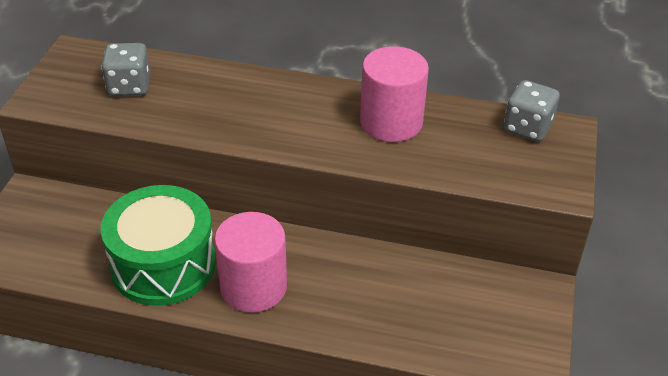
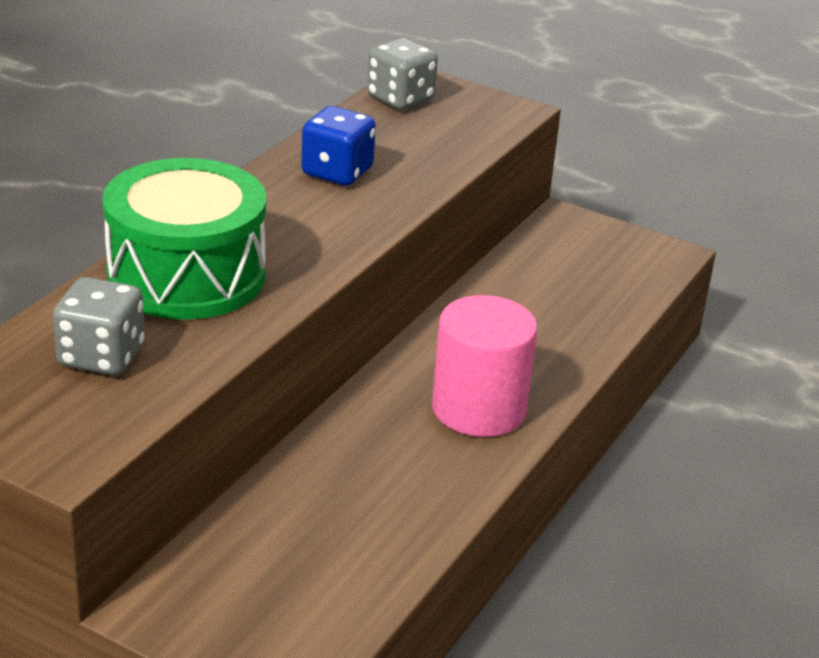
camera: 75 degrees left, 10 degrees down
green drum [101,185,216,306] -> green drum moved to [103,158,266,320]
pink cylinder [360,46,429,142] -> blue dice [301,106,376,186]

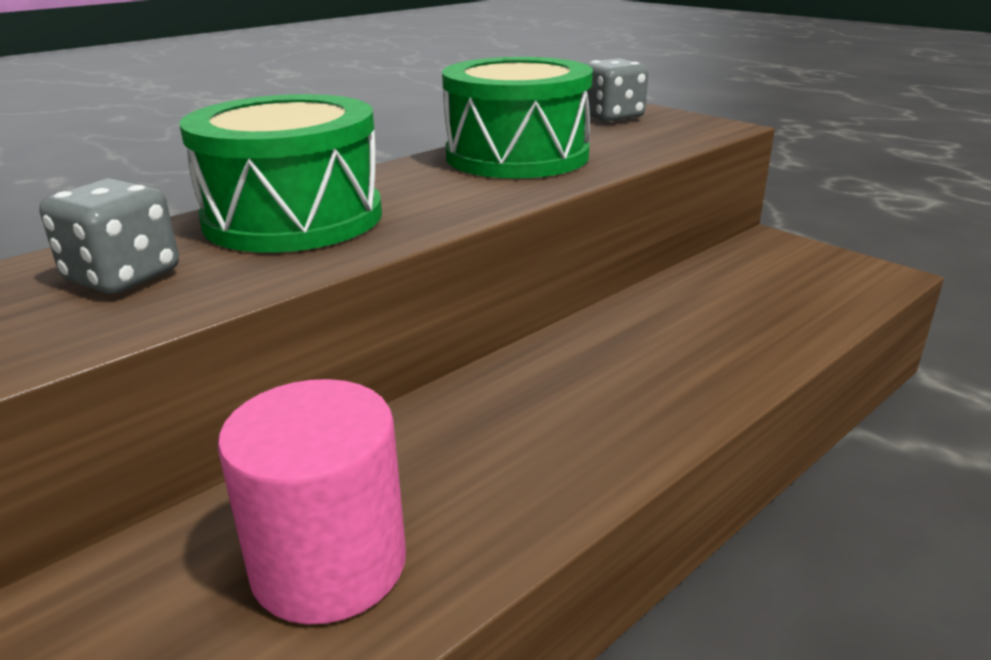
camera: 20 degrees right, 5 degrees down
blue dice [301,106,376,186] -> green drum [442,57,593,179]
pink cylinder [432,295,538,437] -> pink cylinder moved to [218,379,406,624]

